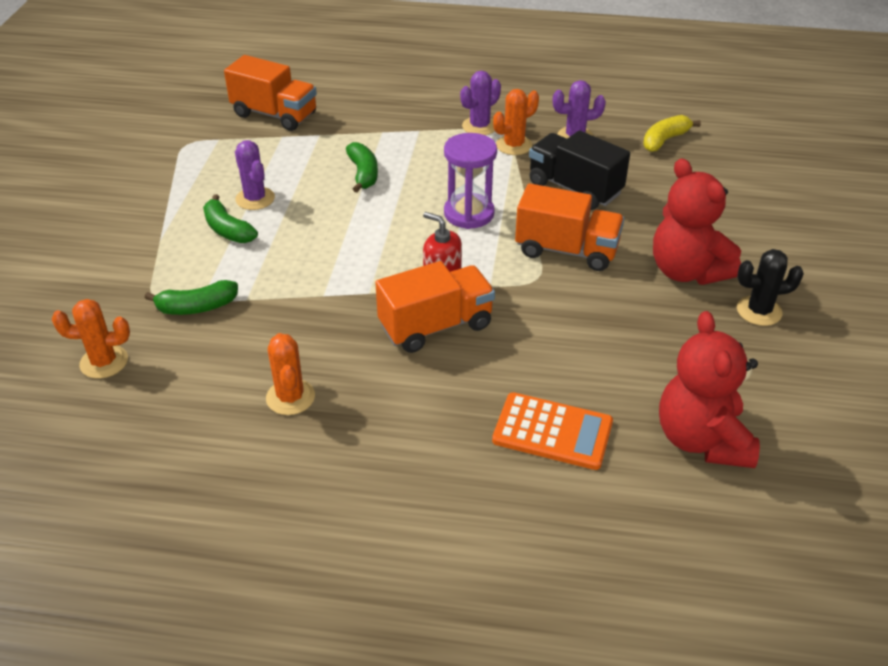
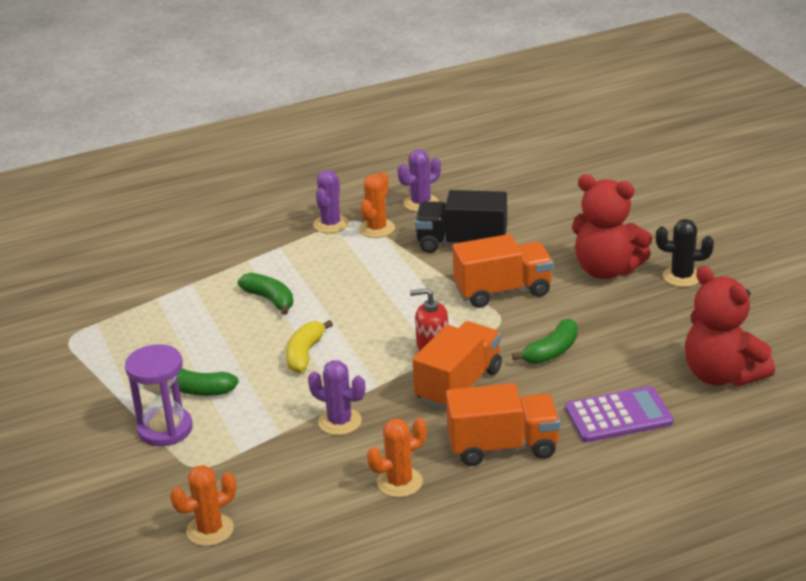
camera: 30 degrees left, 10 degrees down
green banana [145,280,238,315] -> green banana moved to [512,319,578,364]
orange truck [224,55,317,131] -> orange truck moved to [446,383,560,466]
purple cactus [235,140,275,210] -> purple cactus moved to [308,360,365,435]
orange cactus [266,333,315,415] -> orange cactus turned 75 degrees counterclockwise [367,418,427,497]
purple hourglass [444,133,497,229] -> purple hourglass moved to [125,344,193,446]
orange calculator [492,392,613,470] -> purple calculator [565,386,674,442]
yellow banana [643,115,701,152] -> yellow banana moved to [286,320,333,373]
black cactus [737,249,804,326] -> black cactus turned 45 degrees clockwise [656,219,714,287]

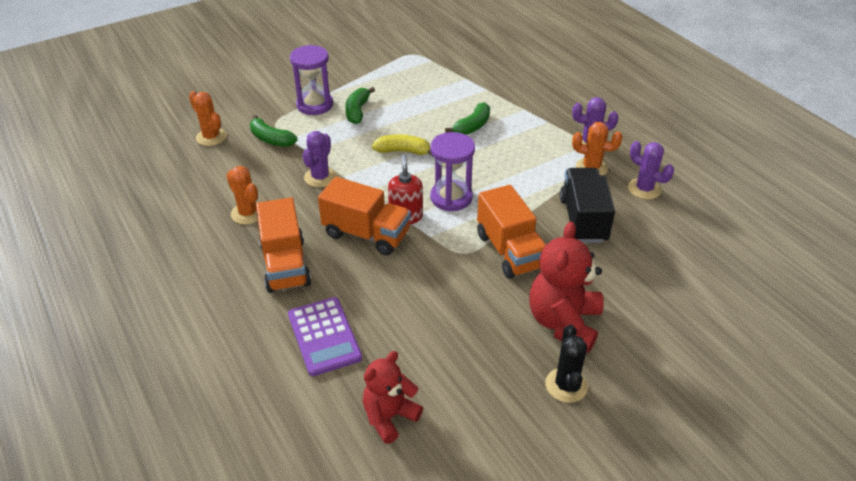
camera: 80 degrees right, 10 degrees up
green banana [512,319,578,364] -> green banana moved to [250,115,297,147]
red teddy bear [685,266,775,386] -> red teddy bear [362,351,423,444], size x0.65
none -> purple hourglass [430,132,475,211]

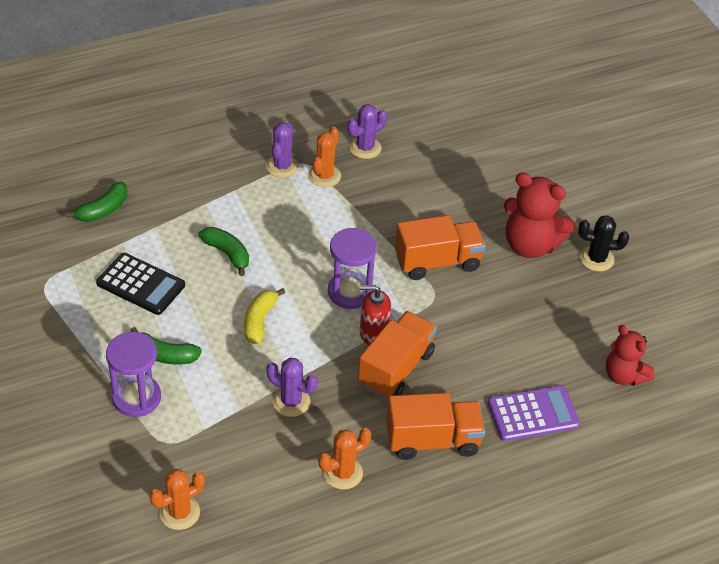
camera: 85 degrees left, 5 degrees up
green banana [250,115,297,147] -> green banana moved to [66,181,127,222]
black truck [560,168,615,243] -> none
none -> black calculator [96,253,185,315]

